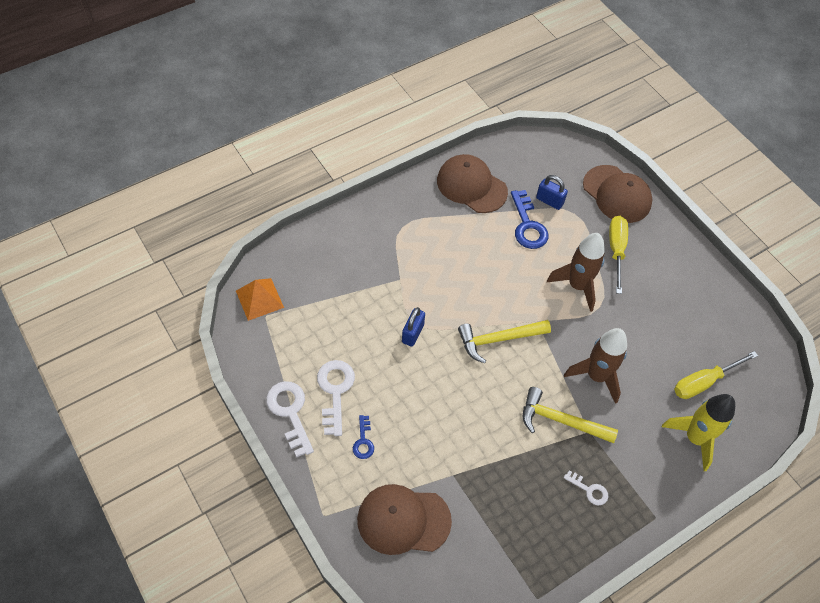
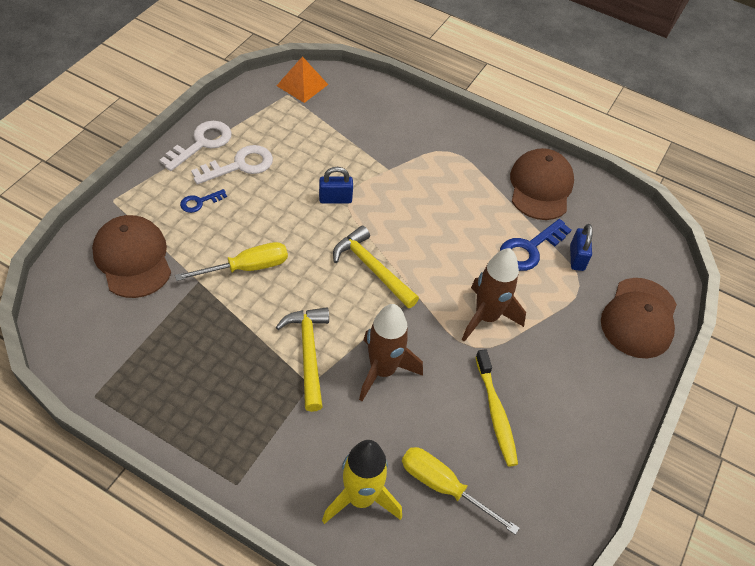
camera: 60 degrees right, 5 degrees down
white key [564,470,608,506] -> none
yellow screwdriver [609,216,628,294] -> yellow screwdriver moved to [175,242,288,281]
none -> yellow toothbrush [475,349,518,466]

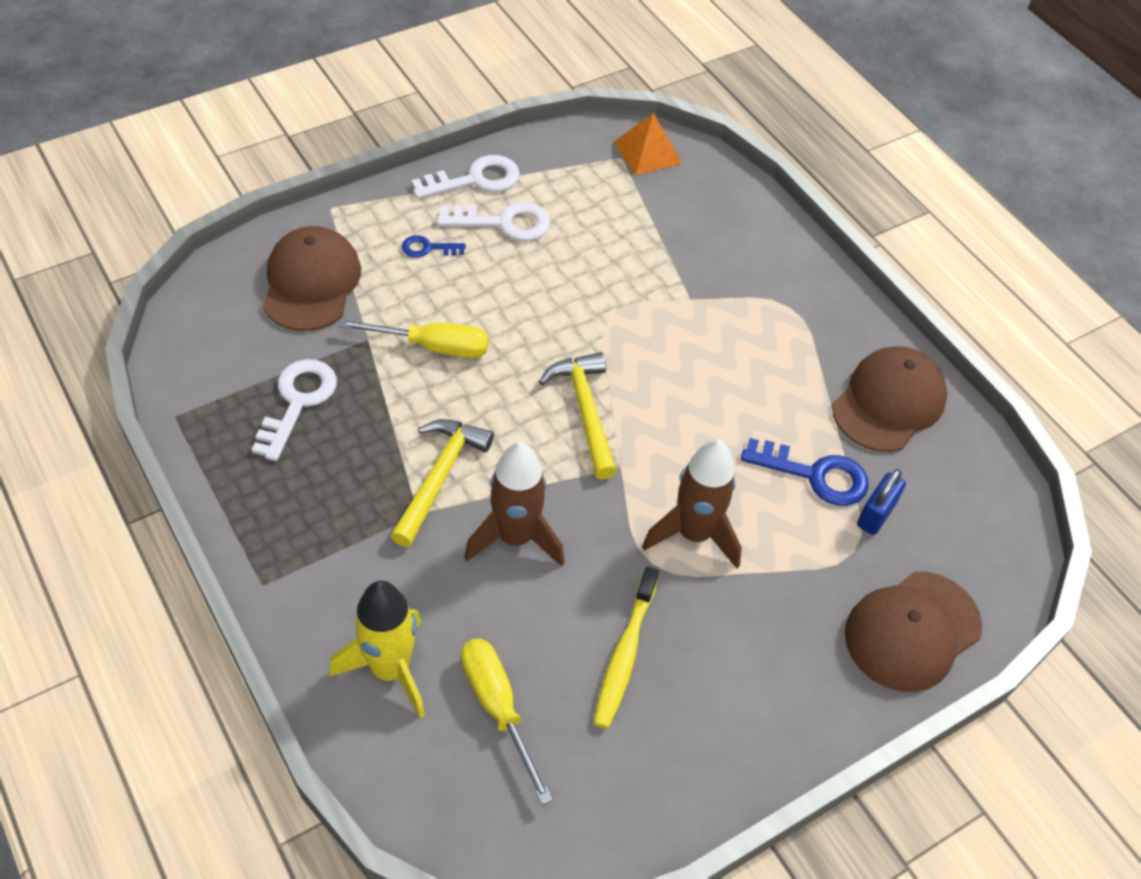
camera: 30 degrees right, 0 degrees up
blue padlock [319,167,353,203] -> none
blue key [500,219,571,271] -> blue key turned 150 degrees counterclockwise [741,438,869,506]
none -> white key [252,359,337,461]

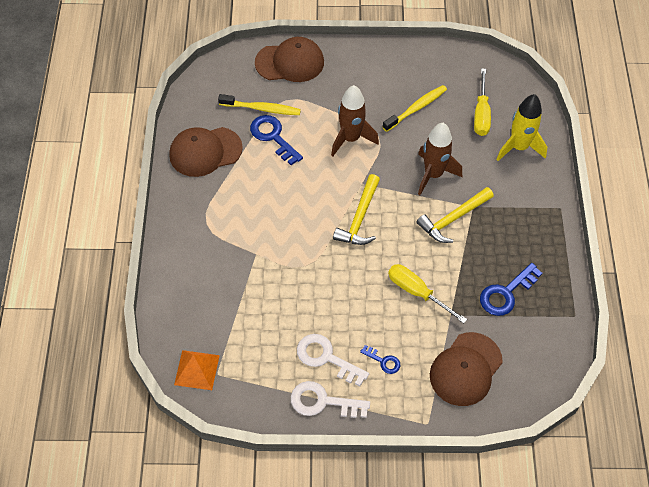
camera: 145 degrees left, 5 degrees up
white key [252,359,337,461] -> blue key [480,263,542,316]
blue padlock [857,469,906,535] -> yellow toothbrush [218,94,301,115]

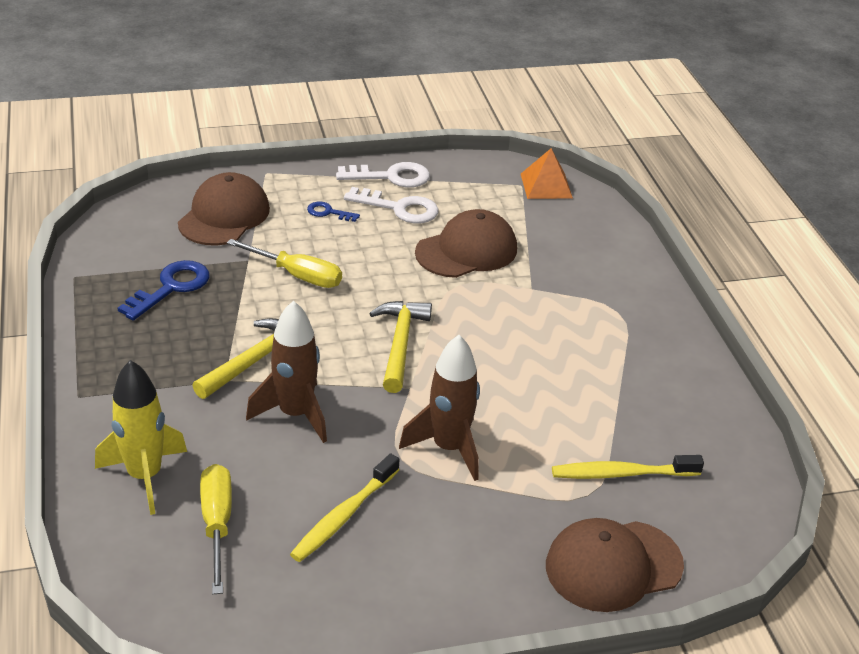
camera: 165 degrees right, 20 degrees down
brown cap [169,127,243,177] -> brown cap moved to [415,209,517,278]
blue key [250,115,303,165] -> none

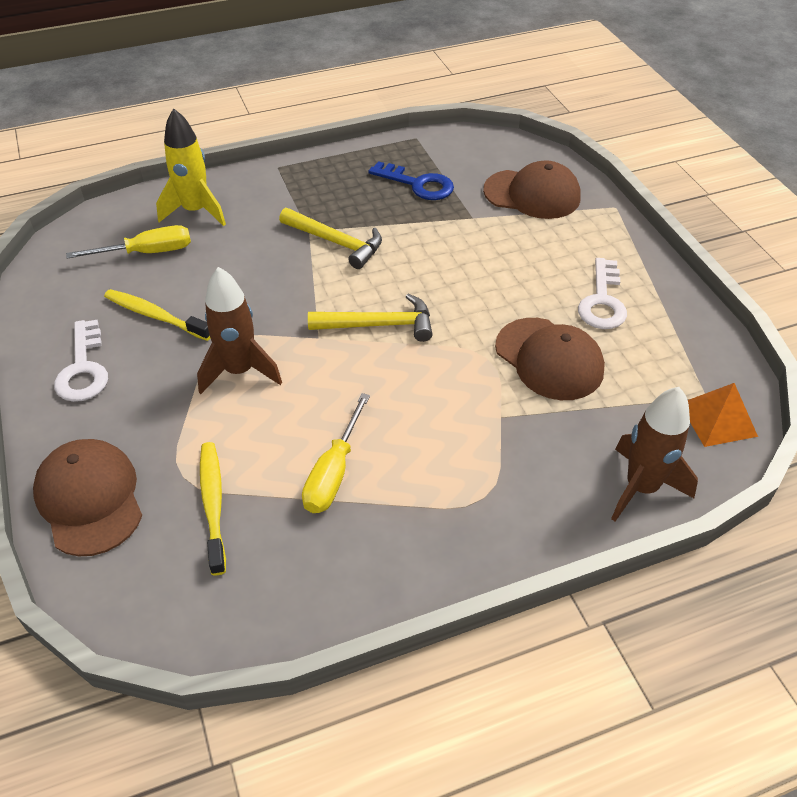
camera: 85 degrees right, 10 degrees up
yellow screwdriver [227,239,342,288] -> yellow screwdriver moved to [302,393,370,513]
brown rocket [246,301,327,443] -> brown rocket moved to [611,387,698,521]
blue key [307,202,360,222] -> none
white key [336,162,430,188] -> white key moved to [54,320,108,402]

